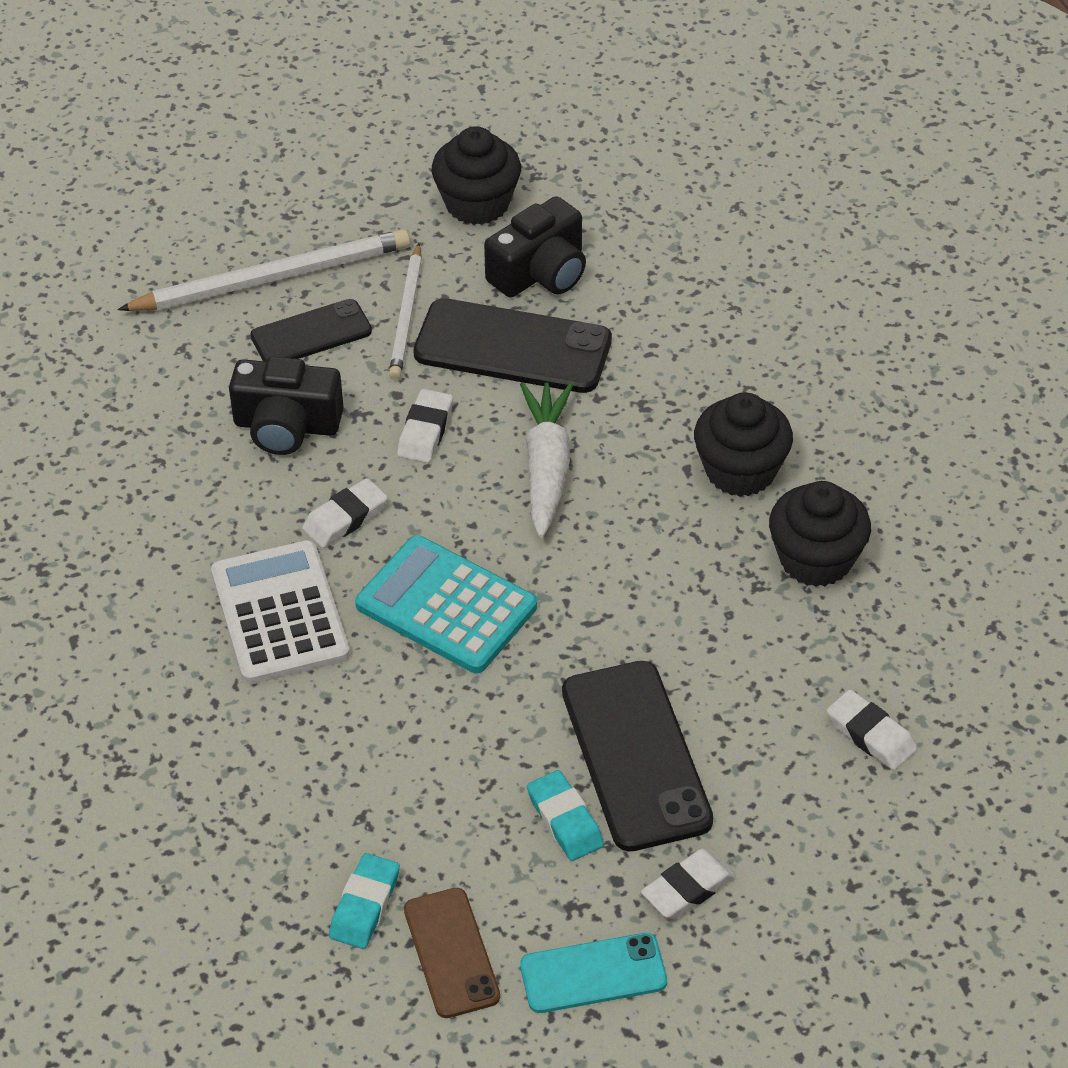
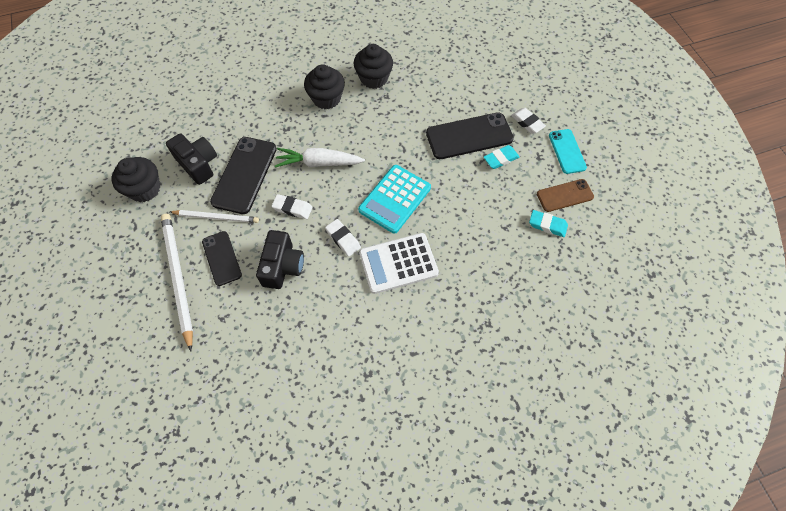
camera: 90 degrees left, 15 degrees up
white eraser [827,690,917,770] -> none

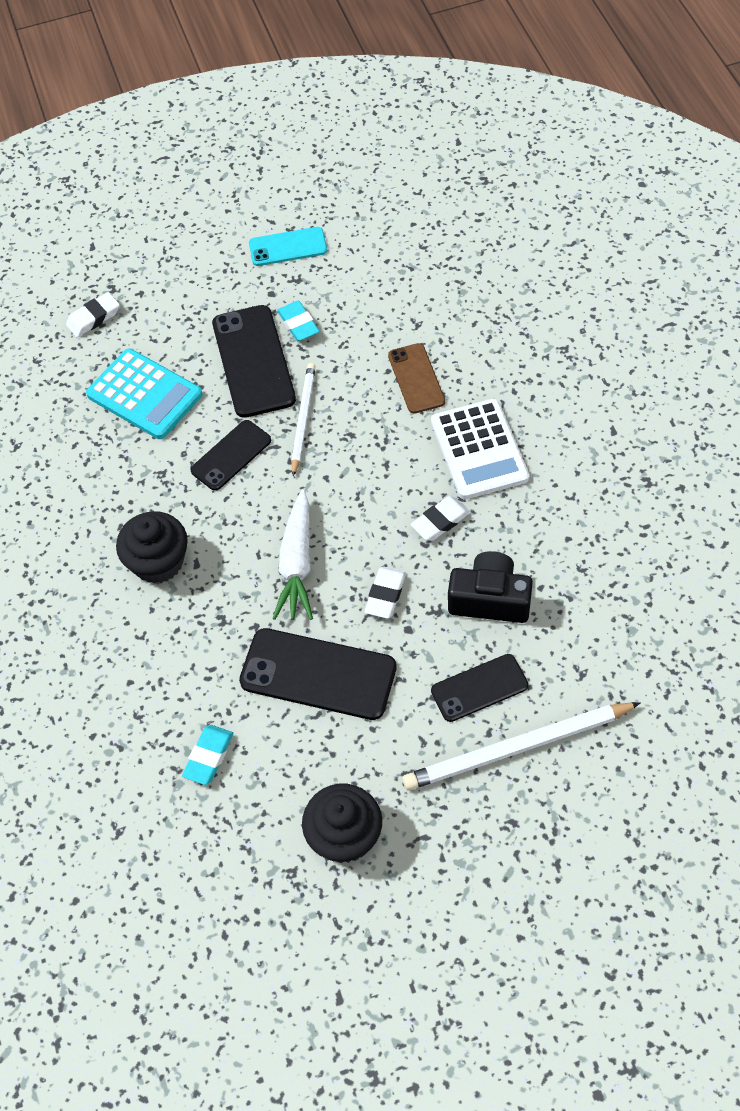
camera: 85 degrees left, 5 degrees down
black camera [166,133,217,185] -> none
white pencil [170,210,259,223] -> white pencil moved to [291,363,316,477]
black cupcake [353,44,393,89] -> none
turquoise calculator [358,165,431,234] -> turquoise calculator moved to [86,348,203,439]
white eraser [511,108,546,134] -> white eraser moved to [66,292,120,337]
turquoise eraser [529,210,568,237] -> turquoise eraser moved to [182,725,233,785]
brown phone [537,179,594,212] -> brown phone moved to [388,343,445,414]
none -> black phone [190,420,271,491]

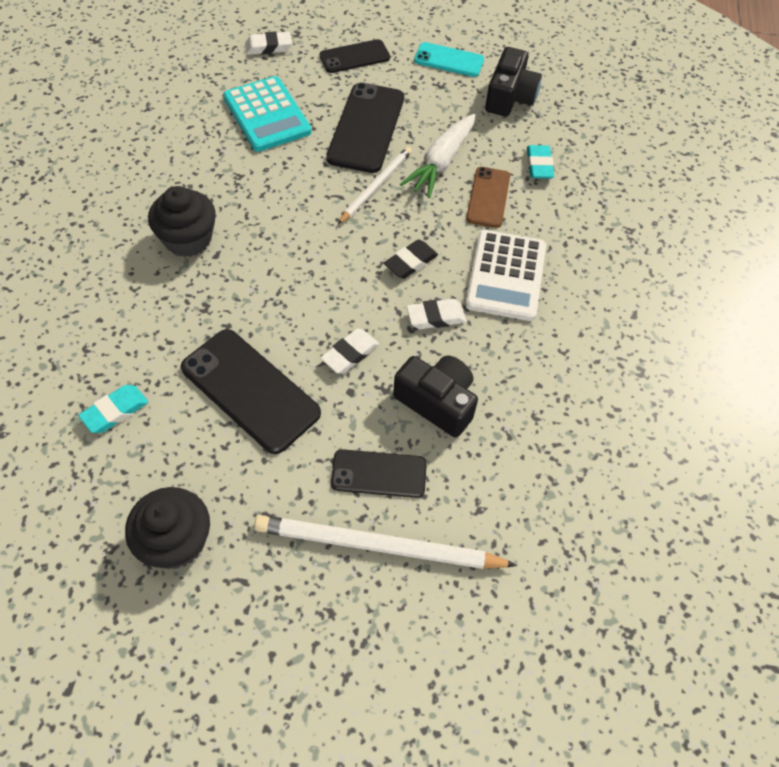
camera: 20 degrees right, 0 degrees up
black phone [190,420,271,491] -> black phone moved to [320,39,390,73]
white carrot [272,490,313,620] -> white carrot moved to [400,114,475,198]
turquoise eraser [277,301,320,341] -> turquoise eraser moved to [527,145,554,179]
none -> black eraser [384,239,438,279]
none -> black camera [485,47,542,116]

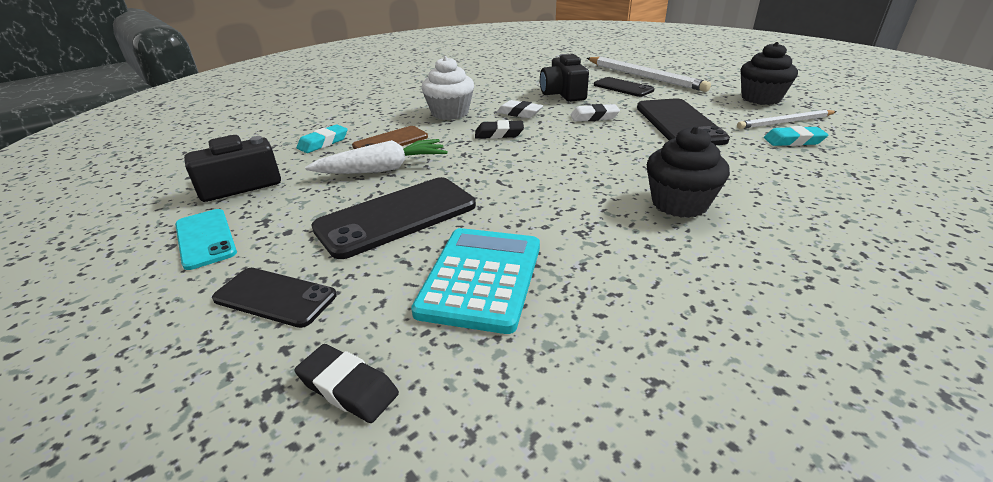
camera: 135 degrees left, 25 degrees down
white eraser [245,31,292,55] -> black eraser [294,344,399,423]
white pencil [337,147,412,225] -> white pencil moved to [737,110,837,129]
white calculator [465,230,546,321] -> white cupcake [421,56,474,120]

